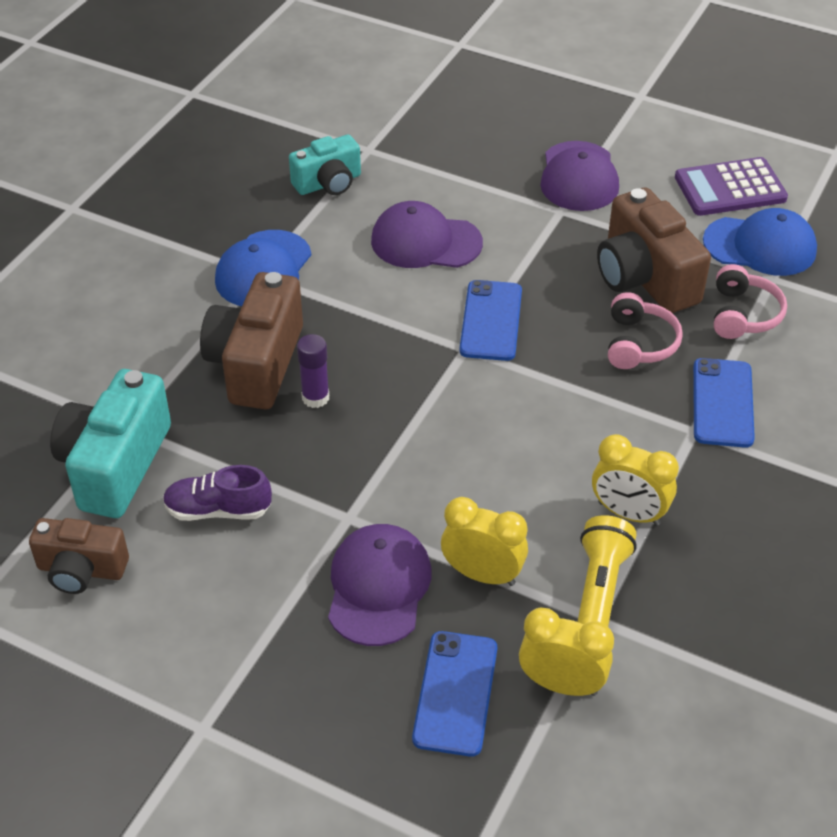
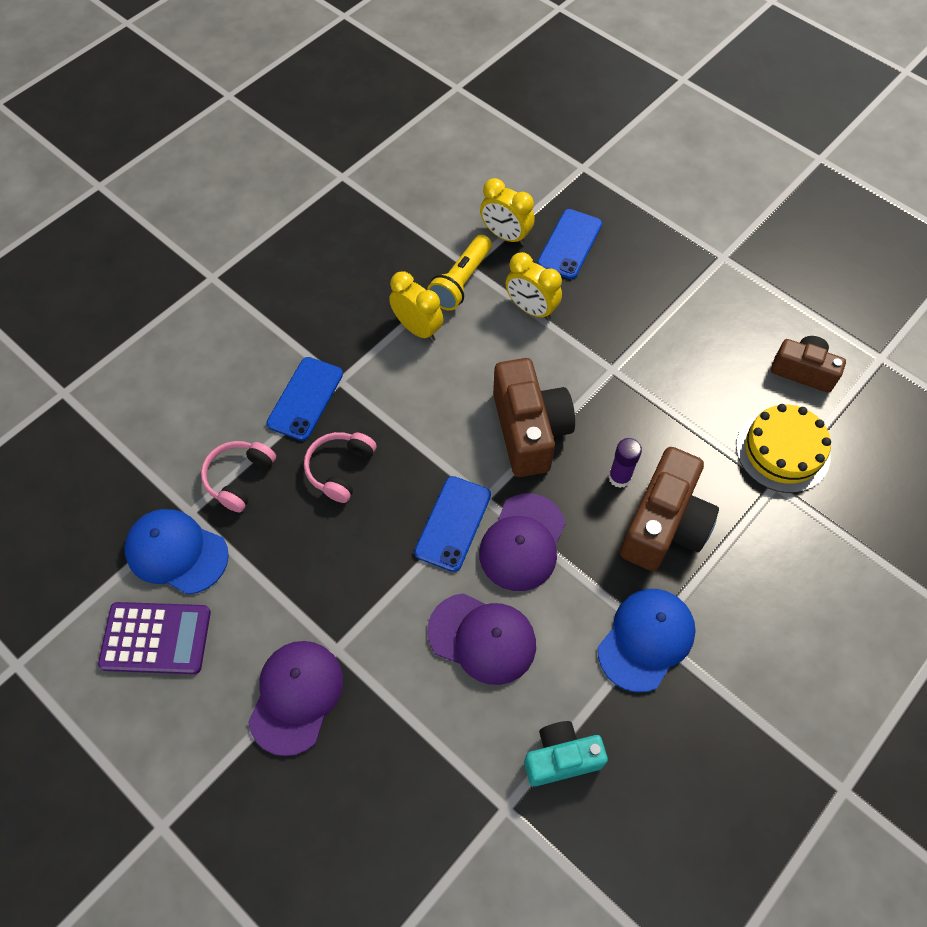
camera: 165 degrees left, 15 degrees up
turquoise camera [50,369,171,518] -> yellow cake [736,404,831,493]
purple shoe [163,465,272,521] -> none
purple cap [328,524,432,646] -> purple cap moved to [479,494,566,591]
brown camera [597,188,711,313] -> brown camera moved to [493,358,575,477]

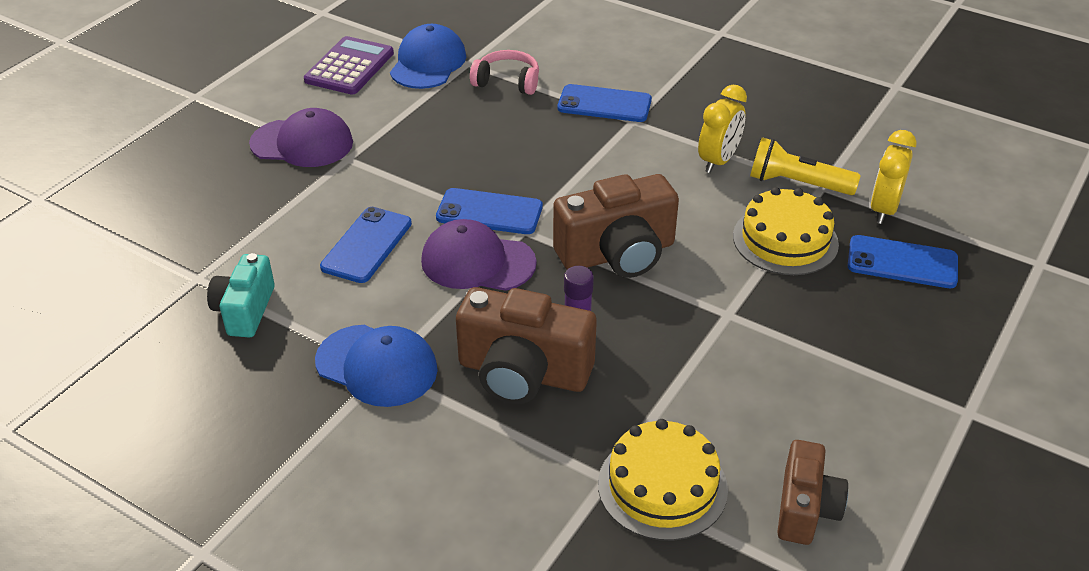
camera: 80 degrees right, 20 degrees down
purple calculator [98,602,211,674] -> purple calculator turned 150 degrees counterclockwise [304,36,394,94]
pink headphones [304,432,377,503] -> none
purple cap [427,593,536,685] -> blue phone [320,207,412,283]
yellow clock [506,252,562,321] -> yellow cake [733,187,839,275]
turquoise camera [524,721,608,787] -> turquoise camera turned 150 degrees counterclockwise [207,253,275,338]

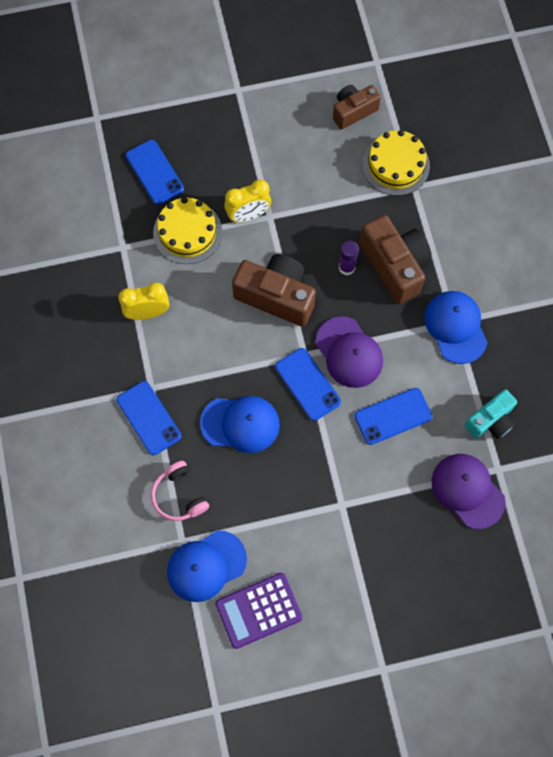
camera: 135 degrees left, 30 degrees up
purple cap [249,108,353,167] -> purple cap moved to [432,454,506,529]
yellow flashlight [750,137,861,195] -> none
yellow clock [870,130,917,224] -> yellow clock moved to [224,180,271,222]
none -> blue cap [200,396,280,453]

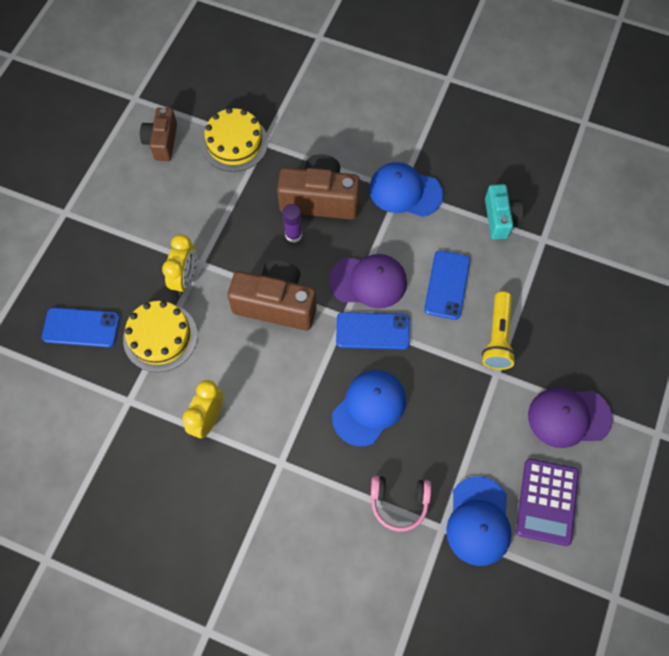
camera: 55 degrees left, 5 degrees down
blue phone [117,381,181,455] -> none
brown camera [232,254,316,327] -> brown camera turned 45 degrees clockwise [227,260,317,331]
purple cap [432,454,506,529] -> purple cap moved to [528,388,613,448]
none -> yellow flashlight [482,291,516,370]

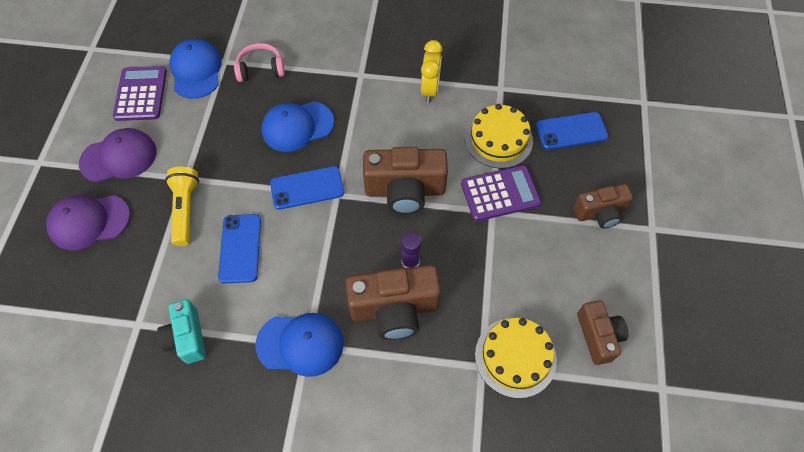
camera: 165 degrees right, 5 degrees down
yellow clock [162,234,197,295] -> purple calculator [461,165,541,221]
purple cap [329,254,407,308] -> purple cap moved to [46,195,130,250]
blue cap [332,370,406,446] -> blue cap turned 45 degrees clockwise [261,101,334,152]
none -> brown camera [573,184,633,229]

